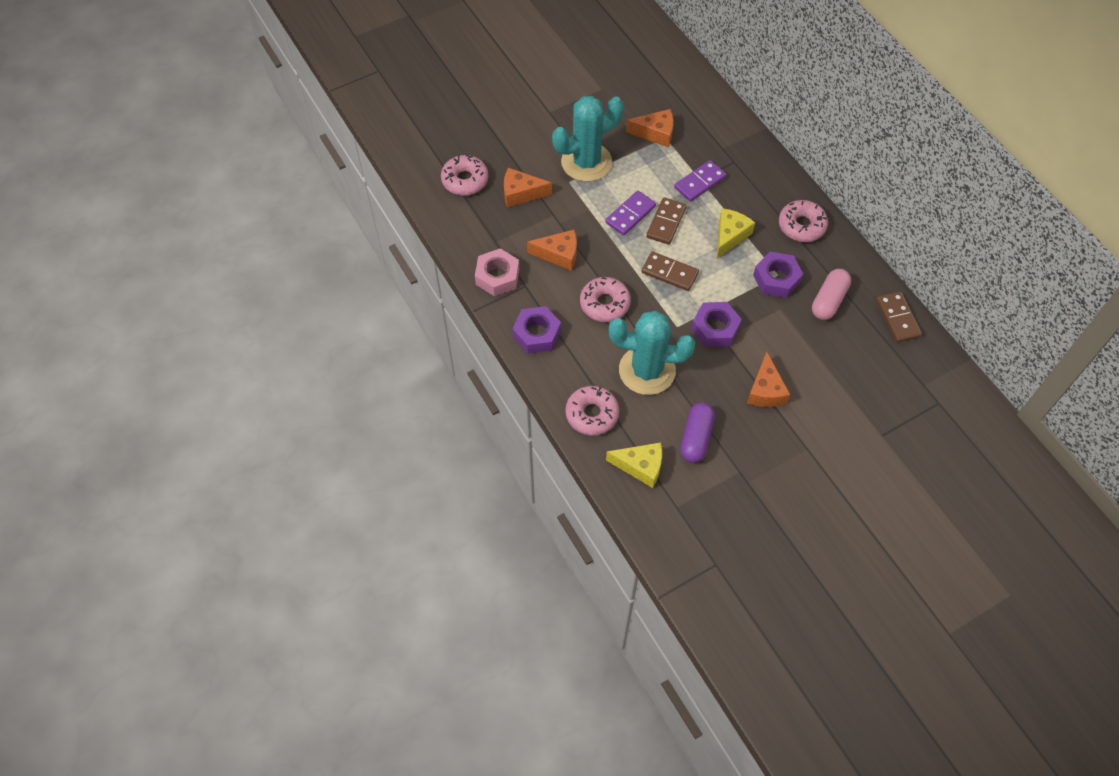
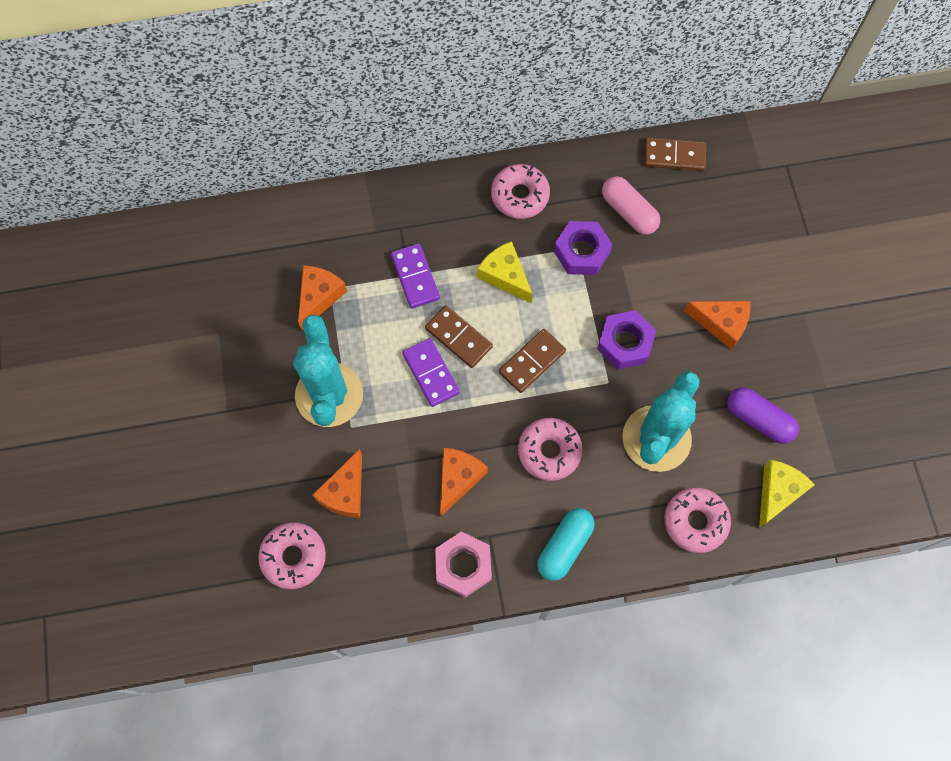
camera: 70 degrees left, 10 degrees up
purple nut [512,306,561,354] -> turquoise capsule [537,508,595,581]

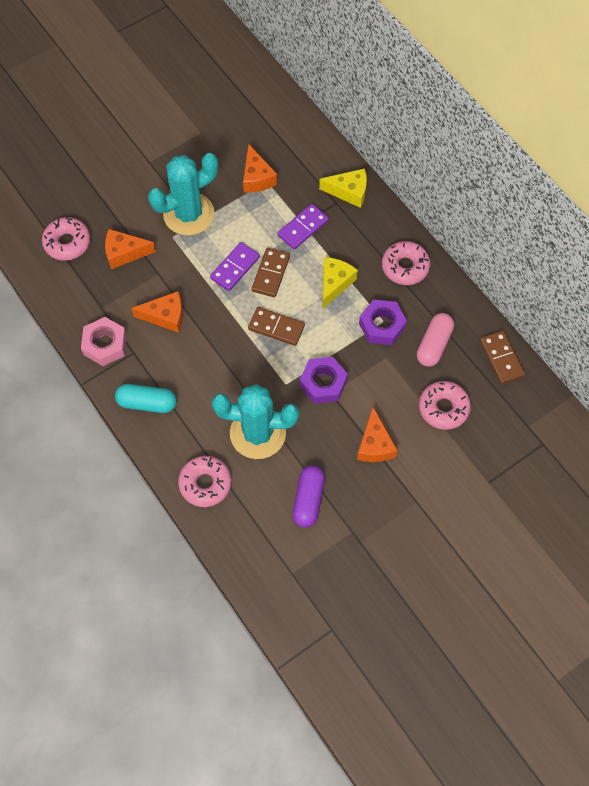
camera: 65 degrees right, 5 degrees down
orange cheese [298,265,347,330] -> orange cheese turned 75 degrees clockwise [243,144,277,193]
pink donut [518,418,582,481] -> pink donut moved to [419,381,471,430]
yellow cheese [759,460,815,528] -> yellow cheese moved to [319,168,367,208]

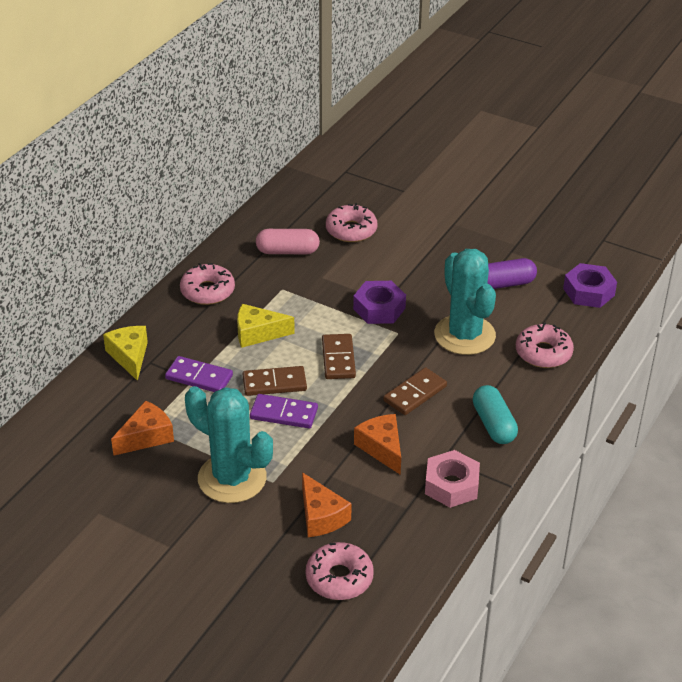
camera: 115 degrees left, 25 degrees down
orange cheese [357,407,397,462] -> none
purple nut [359,299,407,345] -> purple nut moved to [563,263,617,308]
brown domino [480,331,525,384] -> brown domino moved to [383,367,447,415]

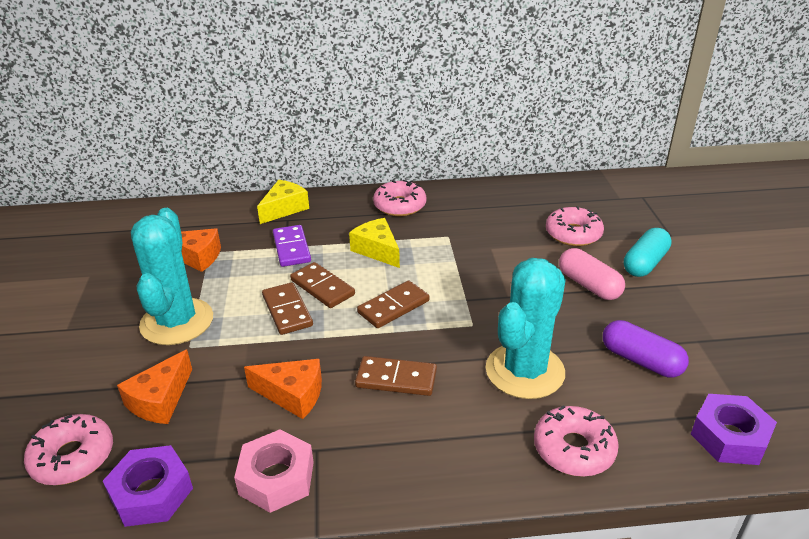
camera: 55 degrees right, 5 degrees down
purple domino [250,394,318,428] -> brown domino [262,282,313,335]
pink capsule [256,229,320,254] -> pink capsule moved to [559,248,625,300]
purple nut [353,281,406,324] -> purple nut moved to [103,445,193,527]
orange cheese [354,414,401,475] -> orange cheese turned 75 degrees clockwise [244,359,322,419]
turquoise capsule [473,385,518,444] -> turquoise capsule moved to [624,228,672,277]

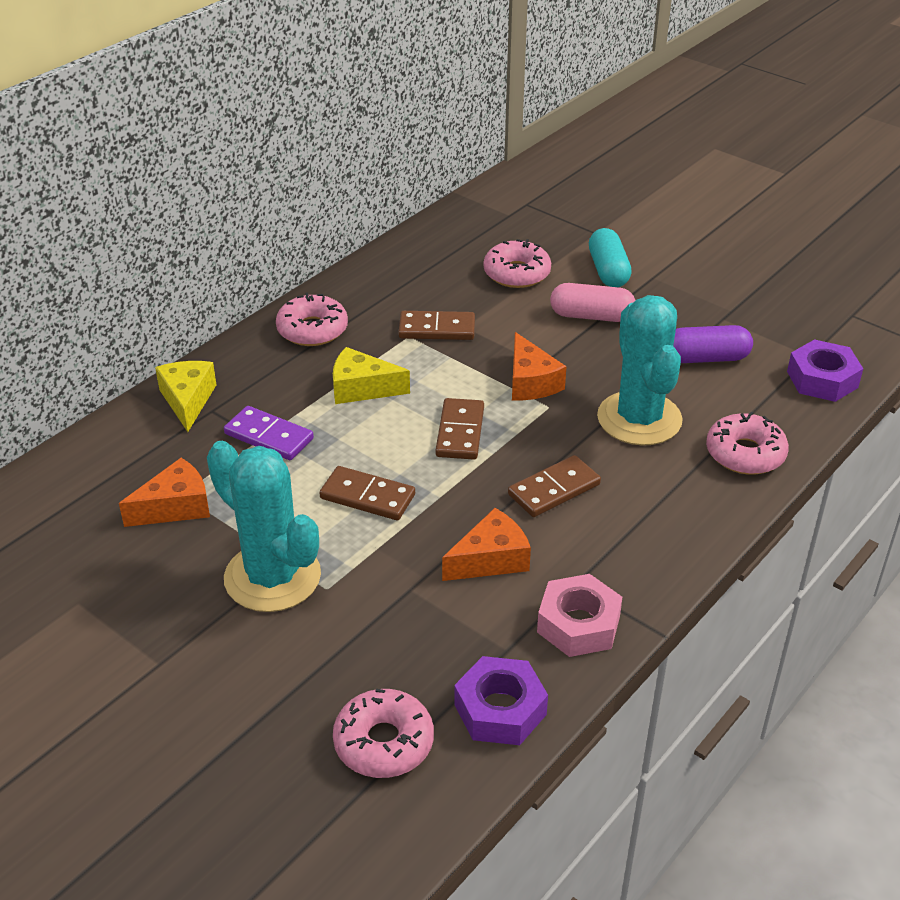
camera: 45 degrees left, 5 degrees up
orange cheese [117,349,192,424] -> orange cheese moved to [512,332,567,400]
brown domino [290,262,355,308] -> brown domino moved to [399,311,475,340]

